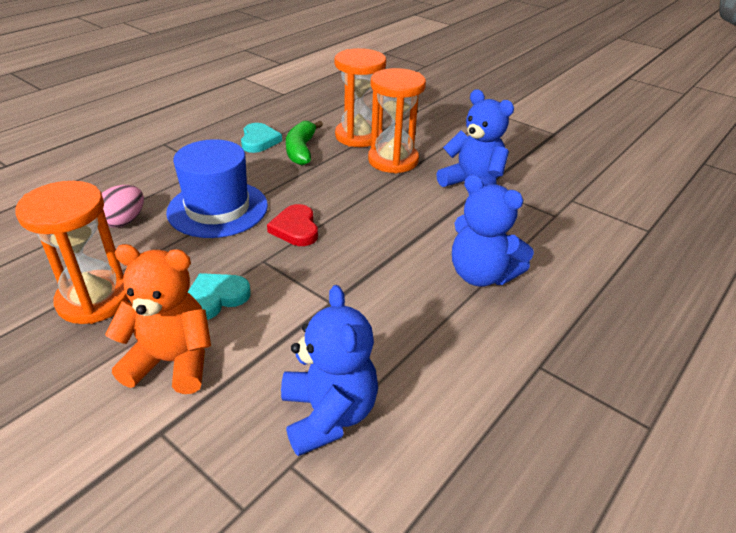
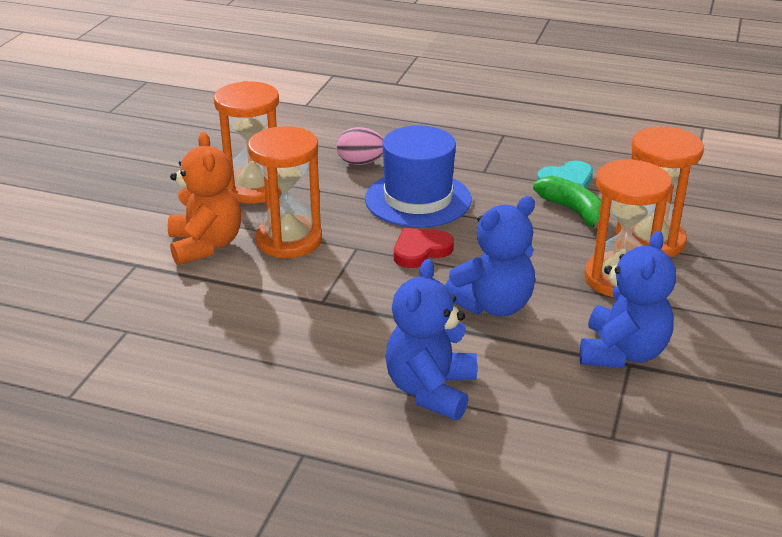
camera: 70 degrees right, 5 degrees down
turquoise heart [188,273,251,320] -> orange hourglass [248,126,322,258]
blue teddy bear [281,285,378,456] -> blue teddy bear moved to [445,196,535,317]
green banana [286,121,323,165] -> green banana turned 75 degrees clockwise [533,176,601,234]

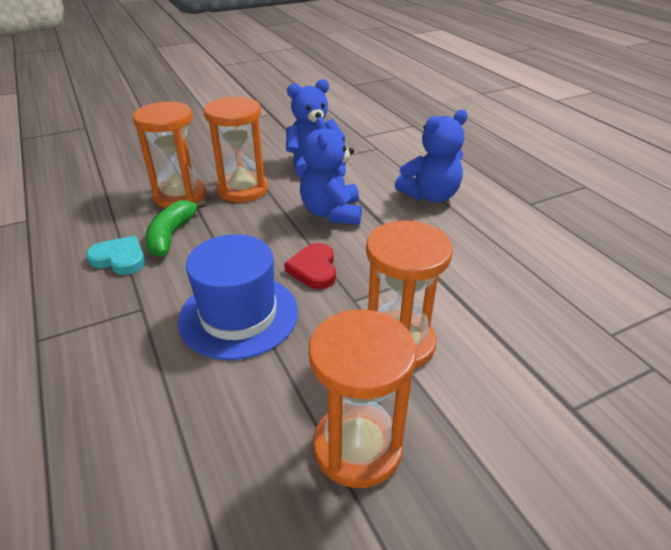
camera: 135 degrees left, 5 degrees up
orange teddy bear [168,132,241,265] -> none
pink egg [337,127,384,165] -> none
red heart [394,228,454,268] -> red heart turned 75 degrees clockwise [284,243,336,289]
blue teddy bear [445,196,535,317] -> blue teddy bear turned 105 degrees counterclockwise [300,117,362,225]

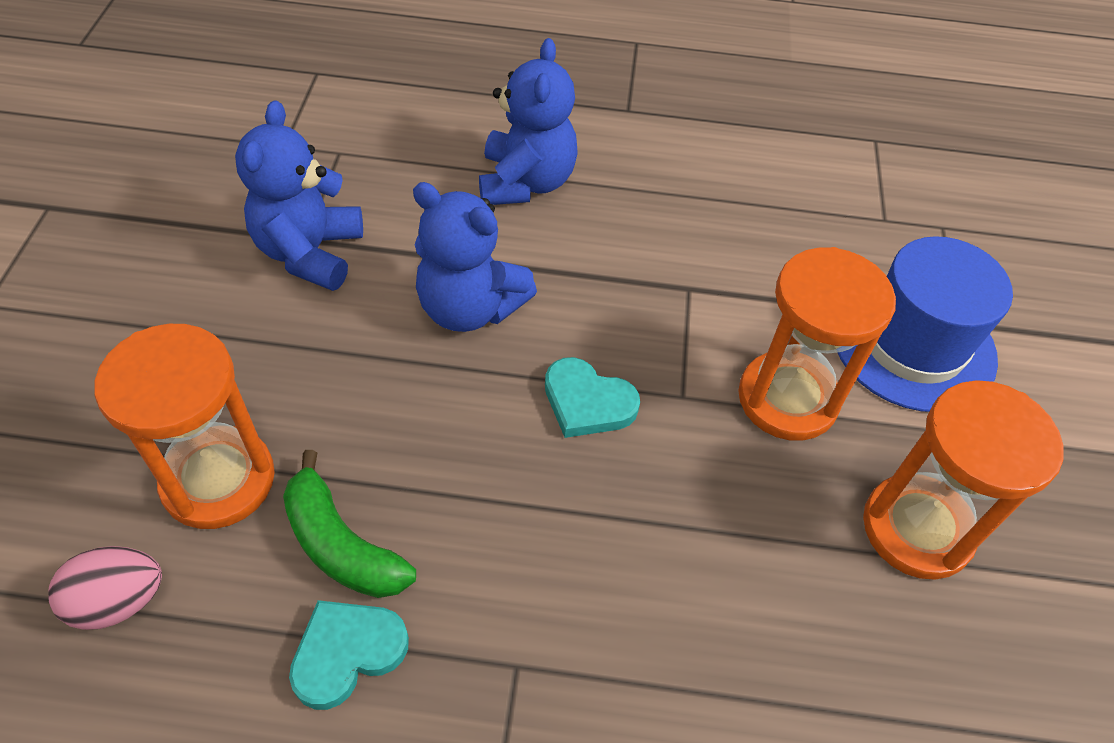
camera: 60 degrees left, 15 degrees up
blue hat [178,234,298,360] -> blue hat moved to [837,236,1013,412]
orange hourglass [204,96,268,202] -> none
red heart [284,243,336,289] -> turquoise heart [545,357,640,438]
none -> pink egg [48,546,162,630]

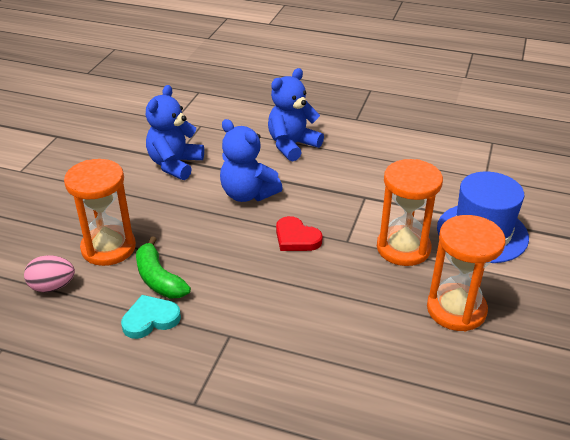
camera: 15 degrees right, 15 degrees down
blue teddy bear [479,38,578,205] -> blue teddy bear turned 150 degrees counterclockwise [268,68,324,161]
turquoise heart [545,357,640,438] -> red heart [276,216,323,251]

